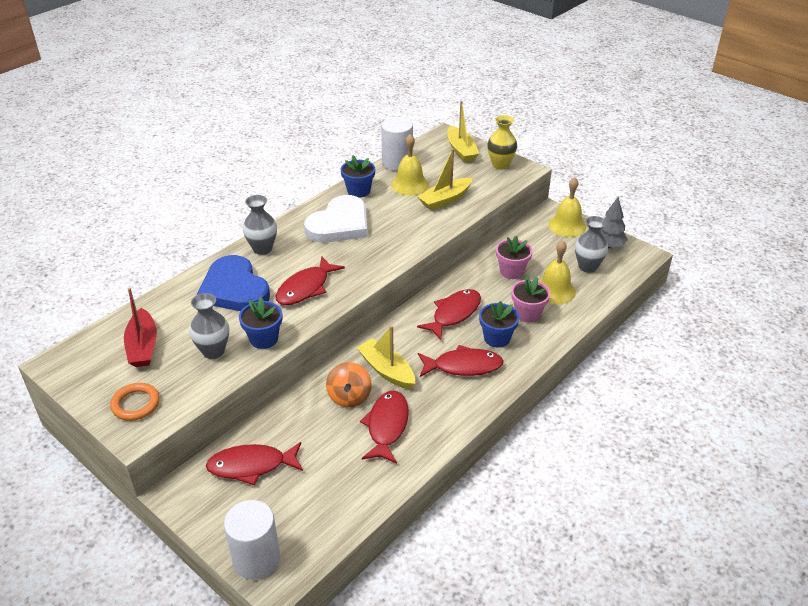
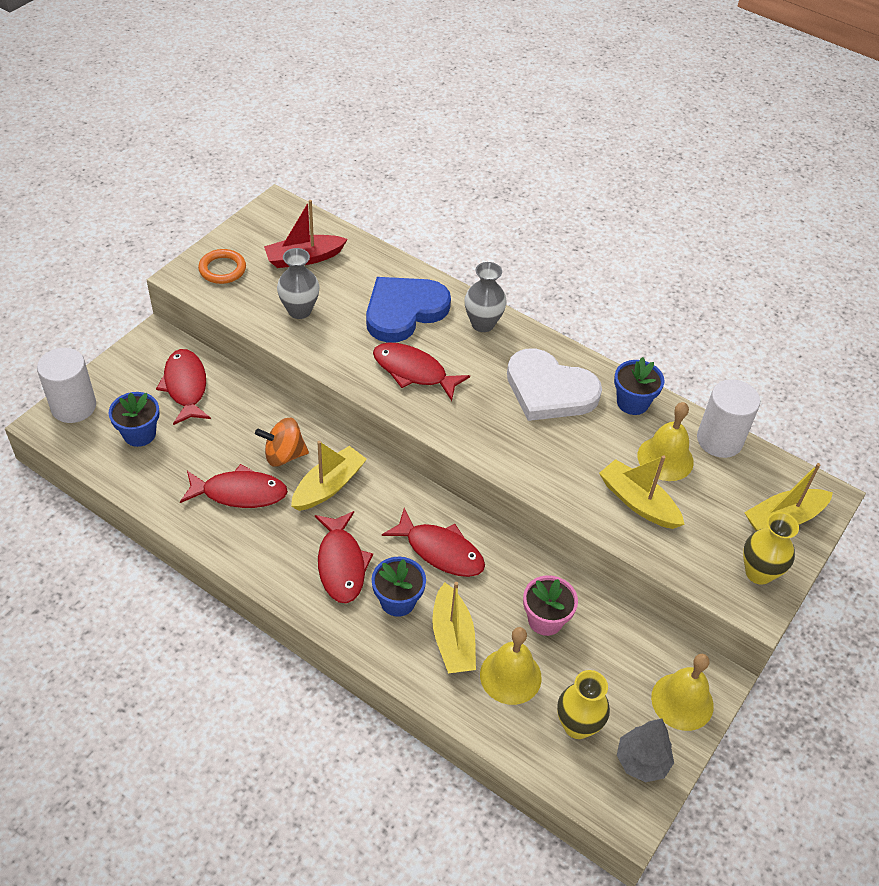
camera: 80 degrees right, 10 degrees up
blue flower pot [239,297,282,349] -> blue flower pot moved to [108,392,159,447]
pink flower pot [511,277,550,323] -> yellow boat [432,582,476,673]
grey vase [575,216,608,273] -> yellow vase [557,670,610,739]

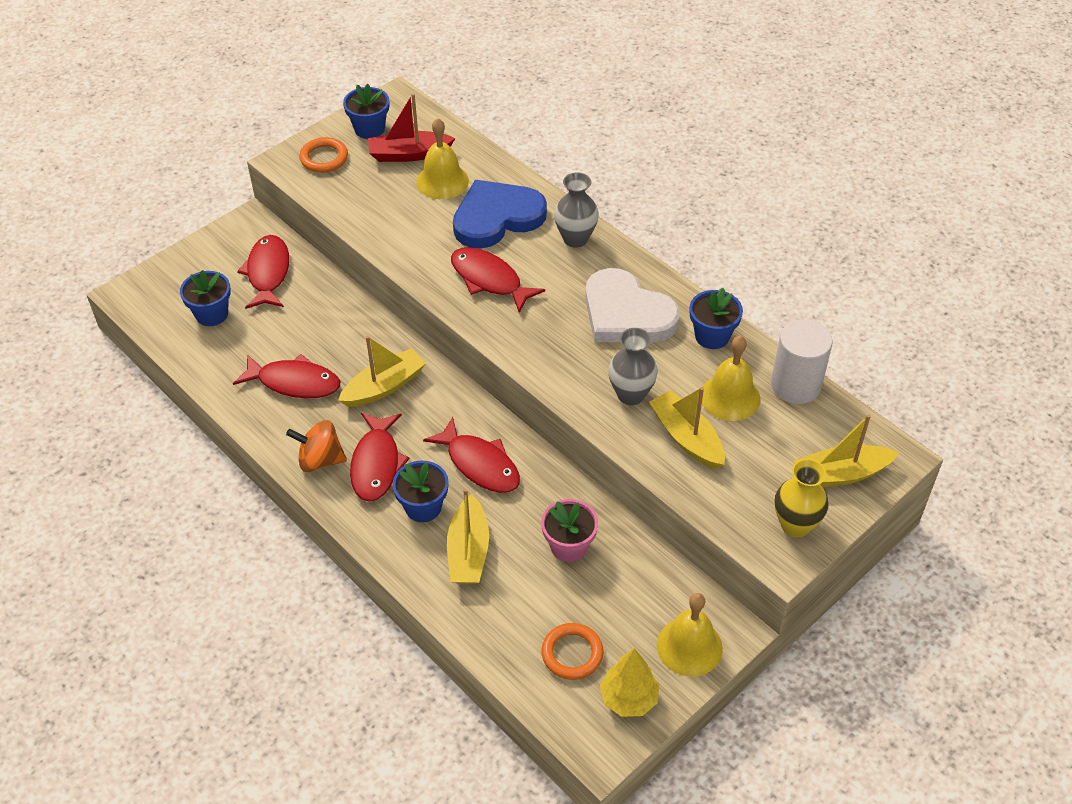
camera: 15 degrees right, 0 degrees up
white cylinder [37,348,96,423] -> none
orange spinning top [255,417,309,466] -> orange spinning top moved to [286,420,347,472]
grey vase [277,248,320,319] -> grey vase moved to [608,328,658,405]
yellow bell [480,627,542,705] -> yellow bell moved to [416,118,469,199]
yellow vase [557,670,610,739] -> orange ring [541,623,604,680]
grey tree [617,719,674,783] -> yellow tree [600,648,659,717]
none -> blue flower pot [343,84,389,139]

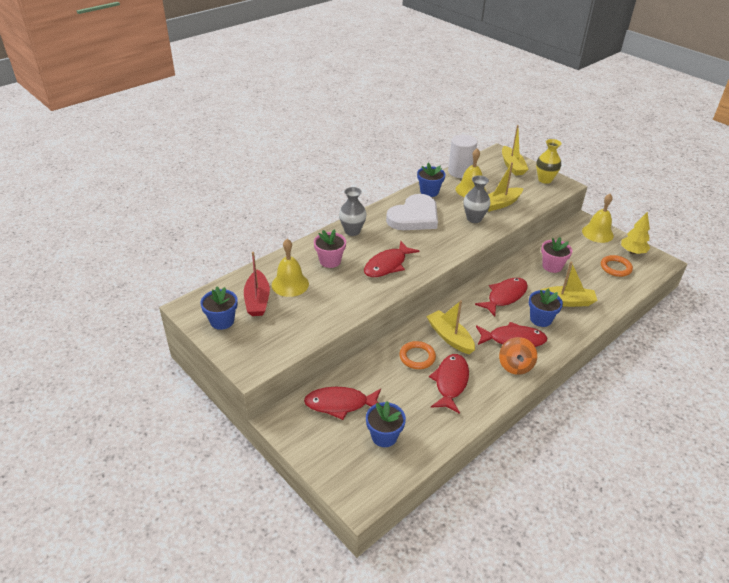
camera: 90 degrees left, 10 degrees down
orange ring [299,137,348,173] -> orange ring moved to [399,341,436,369]
blue heart [453,180,547,249] -> pink flower pot [314,229,346,268]

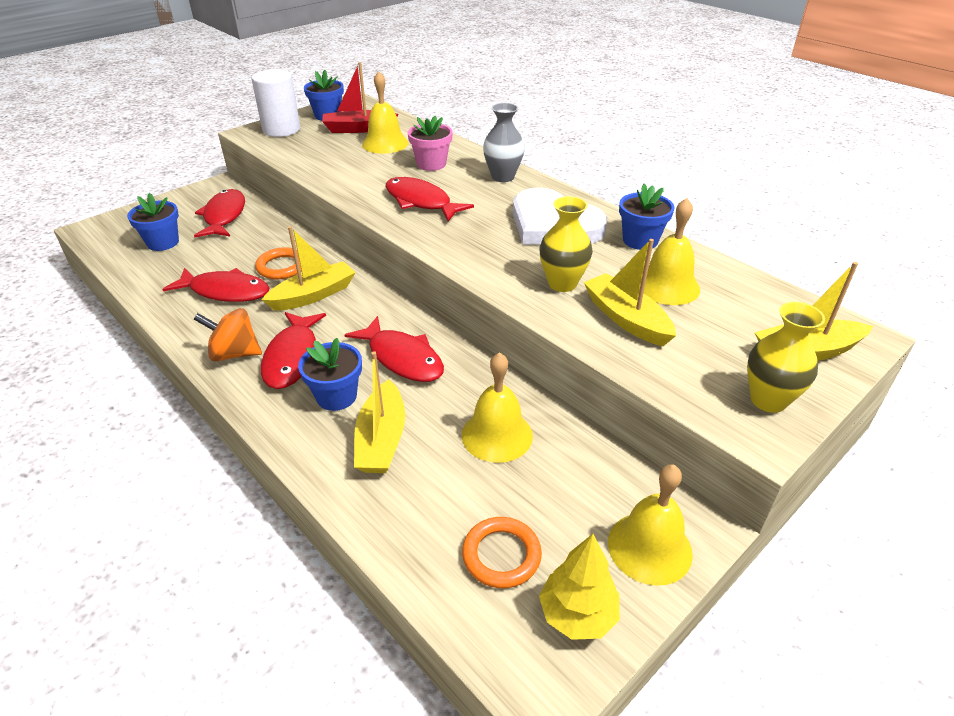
camera: 90 degrees right, 0 degrees up
white cylinder [448,135,477,178] -> white cylinder moved to [252,69,300,137]
grey vase [464,175,490,223] -> yellow vase [539,196,593,292]
pink flower pot [541,237,572,273] -> yellow bell [462,352,533,463]

